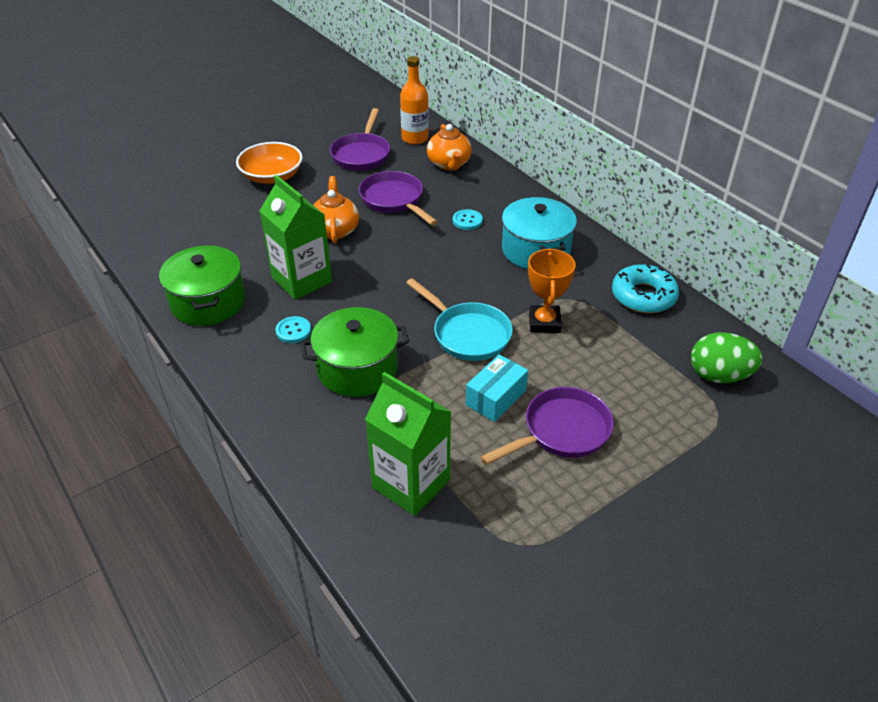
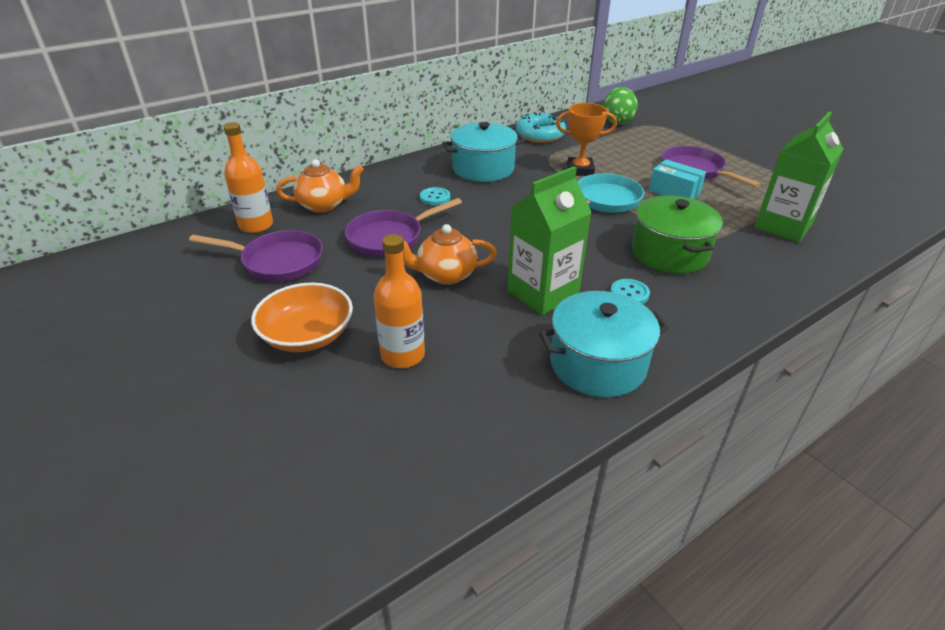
camera: 90 degrees left, 5 degrees down
green pot [159,245,245,326] -> turquoise pot [539,291,669,397]
none -> orange bottle [374,234,425,368]

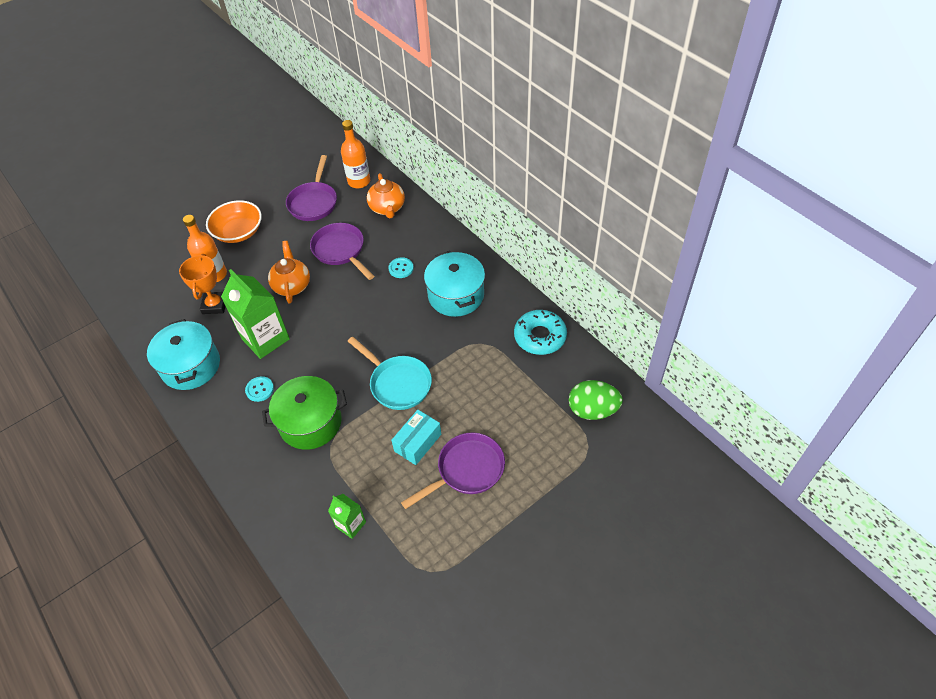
camera: 90 degrees right, 15 degrees up
orange trophy [556,103,617,176] -> orange trophy moved to [179,254,225,314]
green carton [754,112,843,242] -> green carton [328,494,366,539], size x0.52

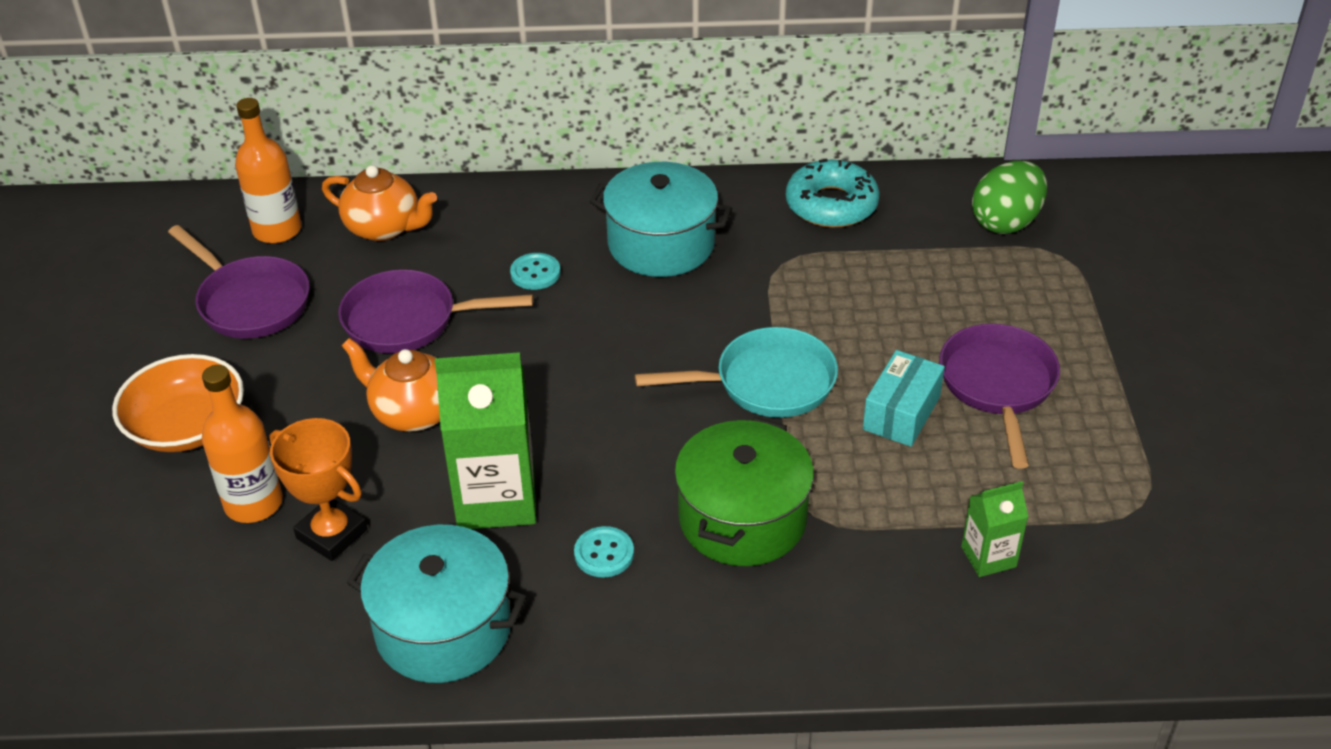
camera: 55 degrees left, 10 degrees down
turquoise box [391,410,441,465] -> turquoise box turned 45 degrees clockwise [863,350,945,447]

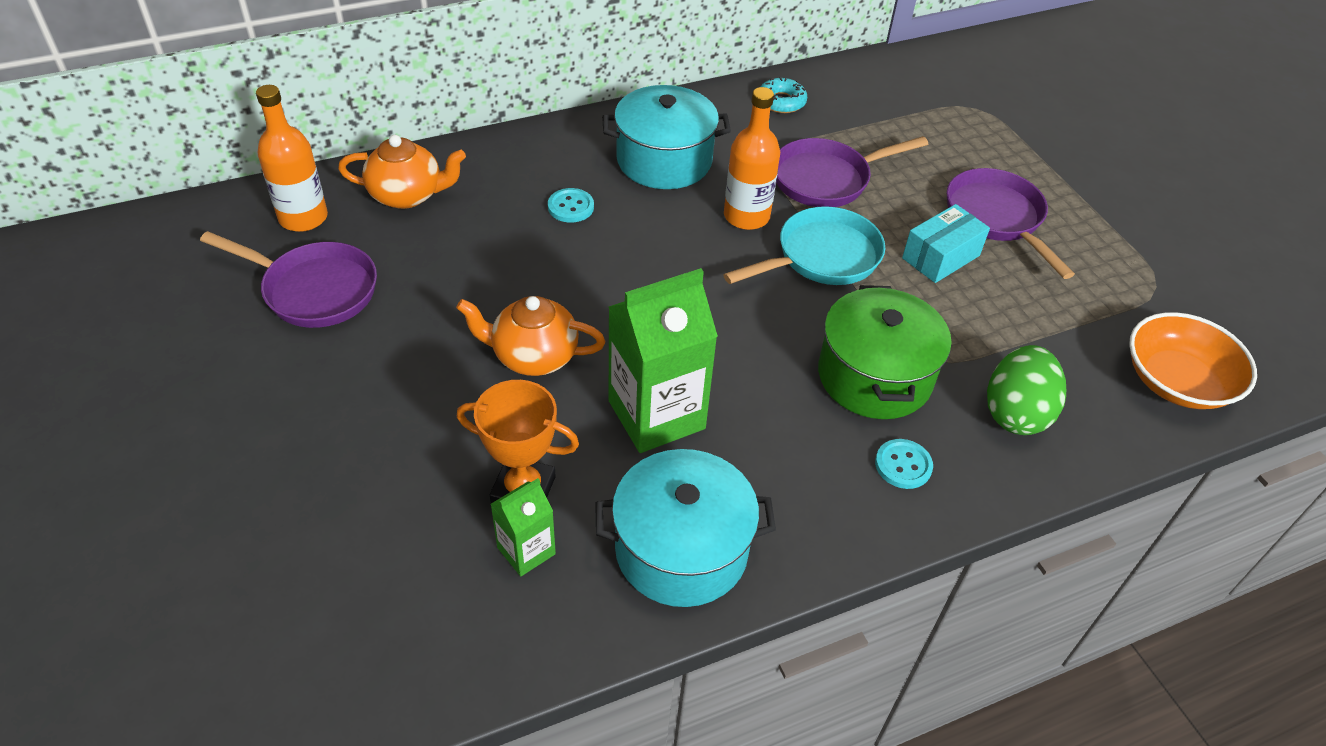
camera: 25 degrees left, 5 degrees up
orange bowl [112,354,244,452] -> orange bowl moved to [1129,312,1257,409]
orange bottle [202,365,283,523] -> orange bottle moved to [724,87,780,230]
purple pan [338,269,533,353] -> purple pan moved to [776,136,928,207]
turquoise button [574,526,634,577] -> turquoise button moved to [875,439,933,489]
turquoise donut [786,159,880,228] -> turquoise donut [760,77,807,113], size x0.62
turquoise box [863,350,945,447] -> turquoise box turned 45 degrees clockwise [902,204,990,283]
green carton [961,481,1028,577] -> green carton moved to [491,478,556,576]
green egg [972,161,1047,234] -> green egg moved to [987,345,1066,435]

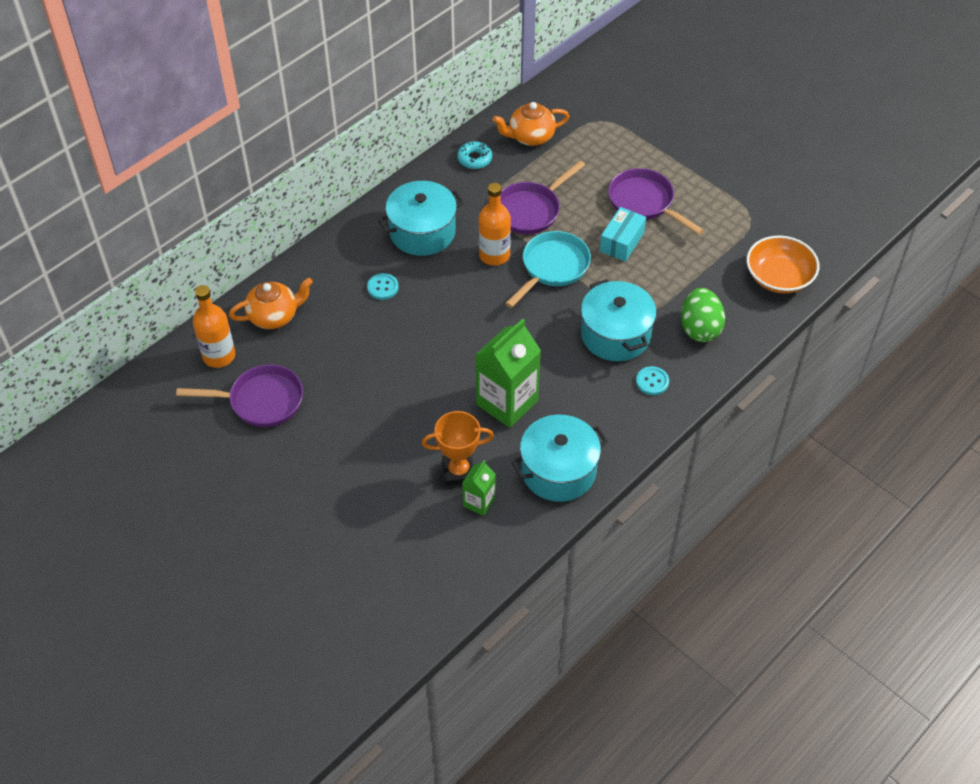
camera: 20 degrees left, 5 degrees up
orange teapot [456,296,605,376] -> orange teapot moved to [493,102,569,146]
green pot [818,285,952,419] -> turquoise pot [581,279,656,361]

